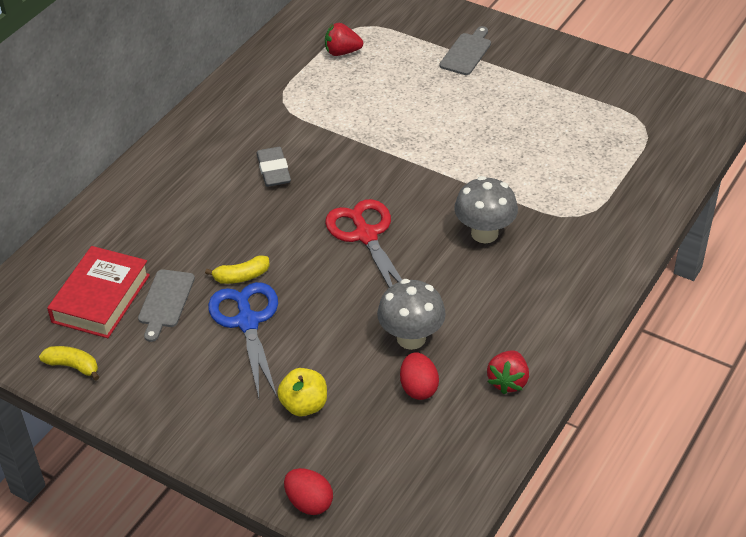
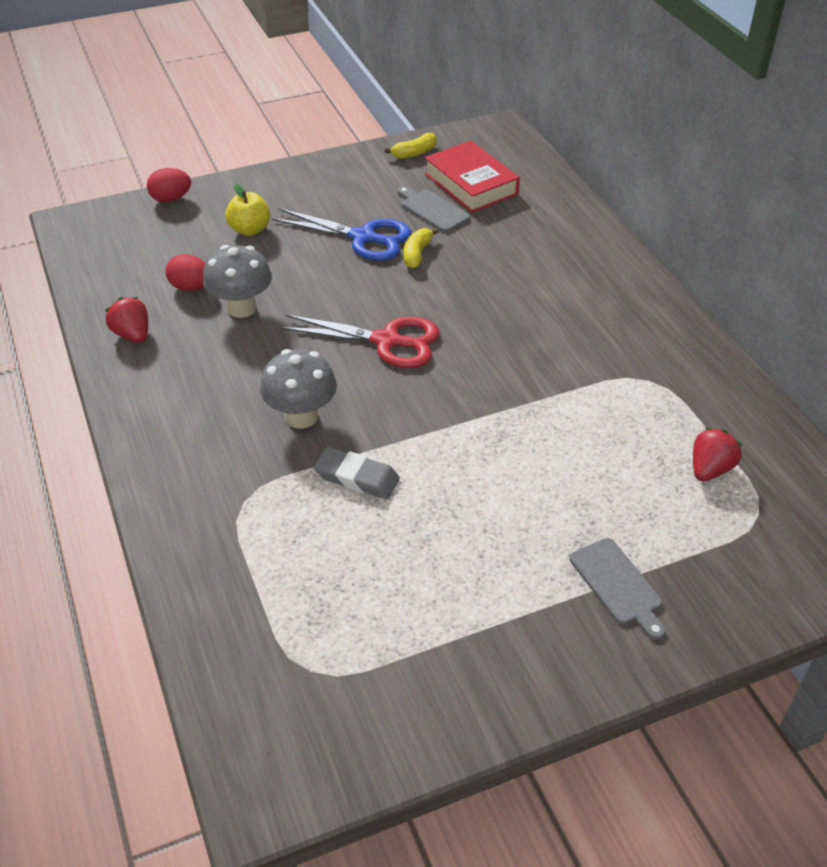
camera: 125 degrees right, 0 degrees up
grey eraser [256,147,291,187] -> grey eraser moved to [314,447,400,499]

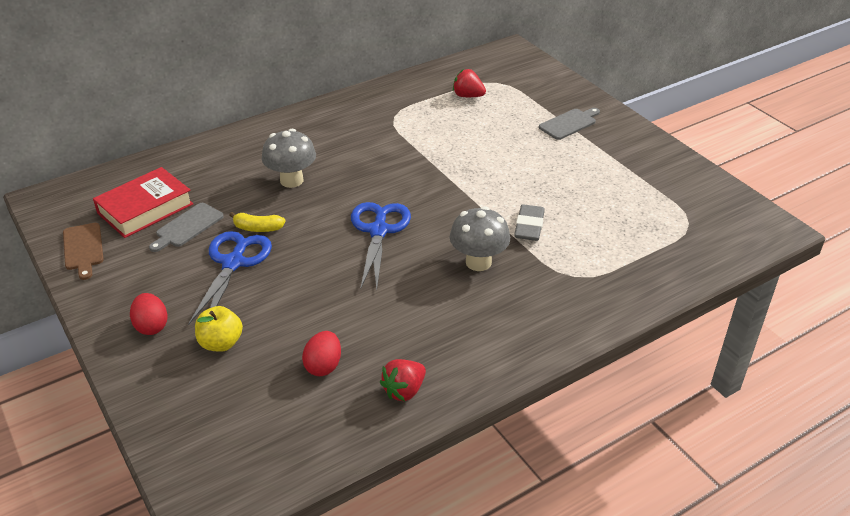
camera: 100 degrees left, 5 degrees down
red egg [147,168,191,202] -> red egg moved to [130,293,167,335]
grey mushroom [203,245,272,318] -> grey mushroom moved to [262,129,316,188]
red scissors [280,314,440,368] -> blue scissors [351,202,411,290]
yellow banana [385,133,437,159] -> brown cutting board [63,223,104,280]

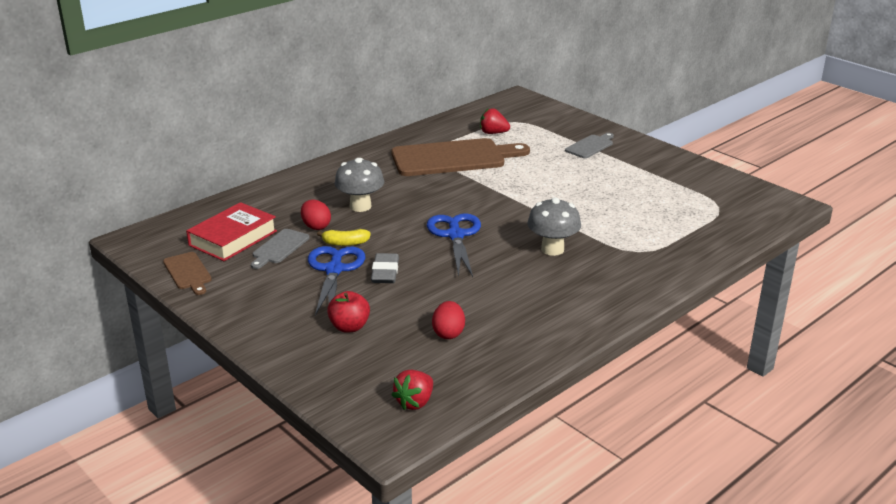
camera: 10 degrees left, 10 degrees down
red egg [130,293,167,335] -> red egg moved to [301,200,331,230]
yellow apple [195,306,243,352] -> red apple [327,291,370,333]
red strawberry [380,359,426,401] -> red strawberry moved to [392,370,433,410]
grey eraser [514,204,545,241] -> grey eraser moved to [371,253,399,283]
none -> brown cutting board [391,138,530,176]

